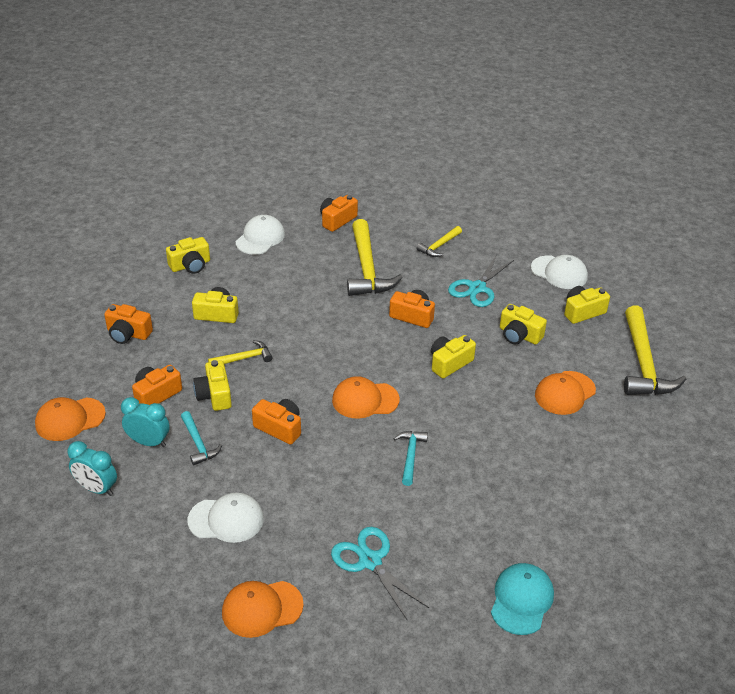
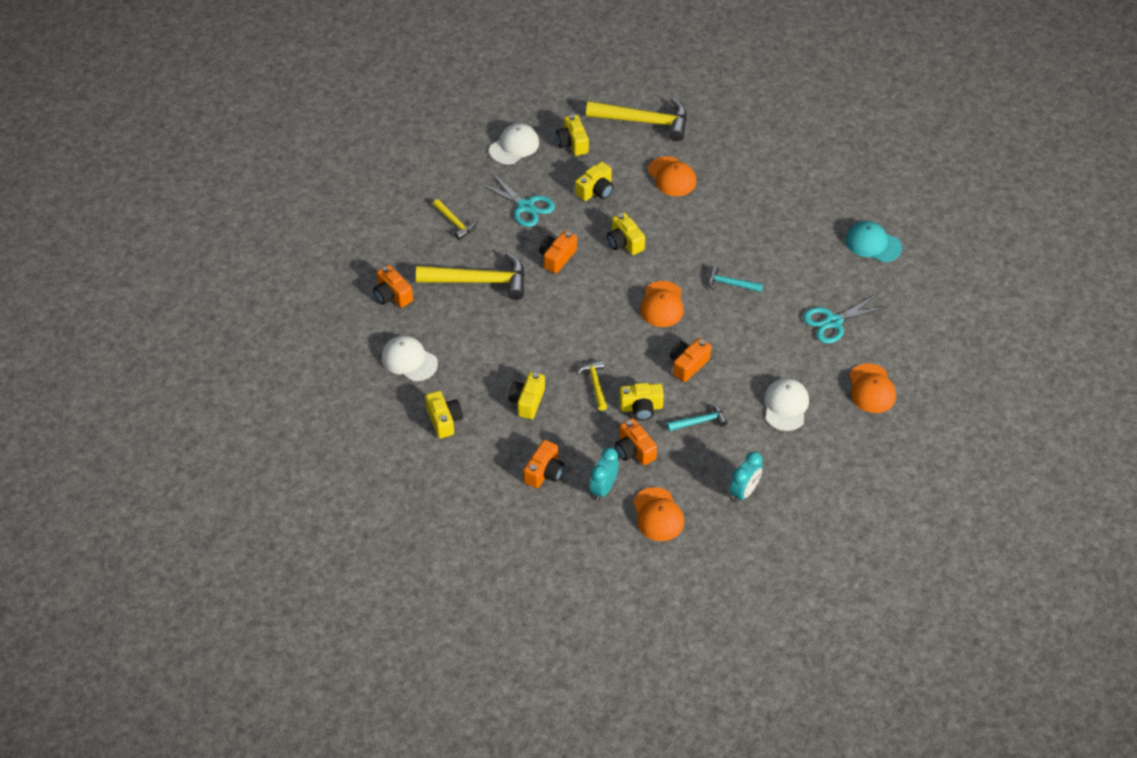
camera: 80 degrees left, 10 degrees up
turquoise clock [121,397,169,447] -> turquoise clock moved to [589,448,619,501]

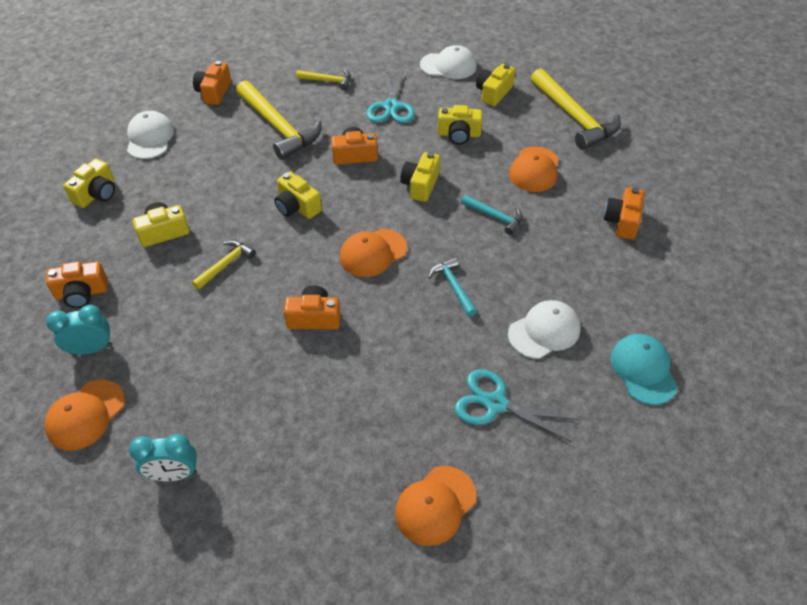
camera: 50 degrees right, 0 degrees up
yellow hammer [433,199,476,240] -> yellow hammer turned 90 degrees counterclockwise [296,69,351,91]
orange camera [615,418,657,465] -> orange camera moved to [604,187,644,239]
yellow camera [619,383,664,421] -> yellow camera moved to [274,172,322,219]
turquoise hammer [667,403,728,431] -> turquoise hammer moved to [461,195,523,235]
white cap [764,378,809,431] -> white cap moved to [508,300,581,359]

